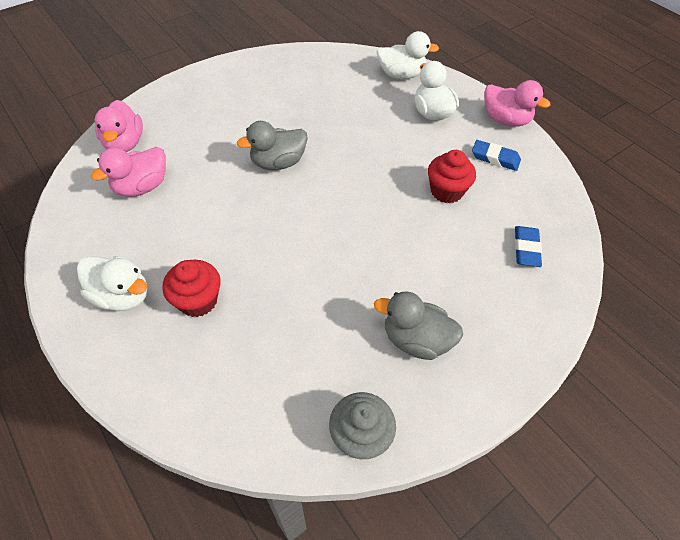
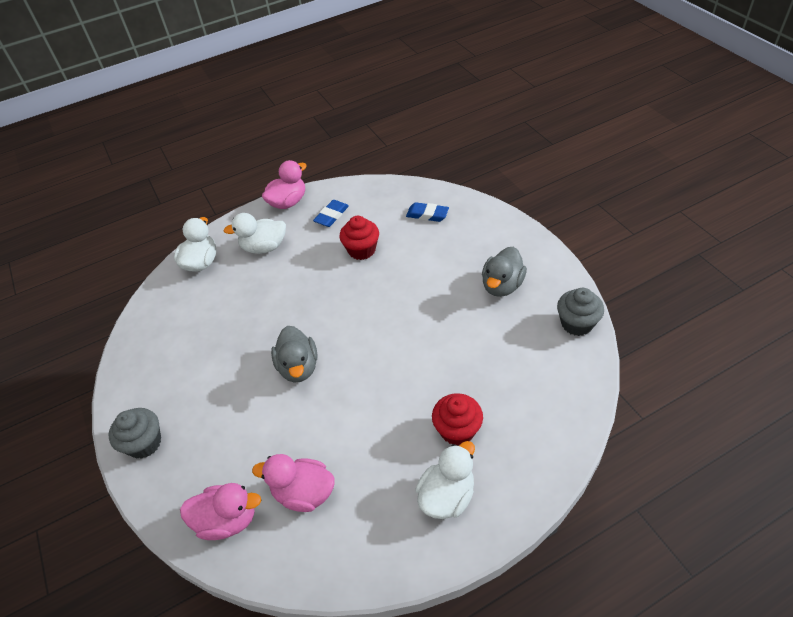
camera: 75 degrees left, 5 degrees down
pink duck [91,147,166,197] -> pink duck turned 135 degrees clockwise [252,454,335,512]
none -> grey cupcake [109,408,161,459]

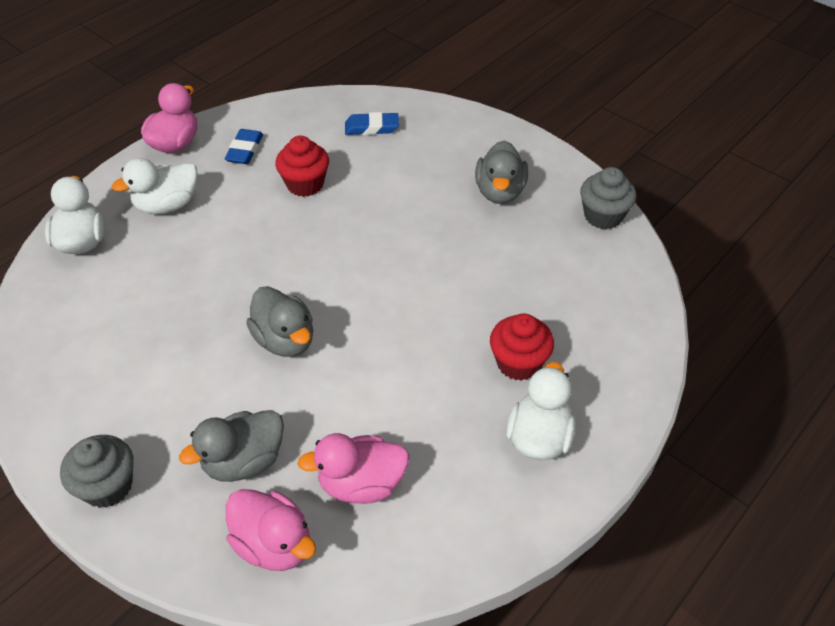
camera: 25 degrees left, 0 degrees up
pink duck [180,483,261,540] -> pink duck turned 60 degrees clockwise [226,489,316,571]
none -> grey duck [179,410,284,482]

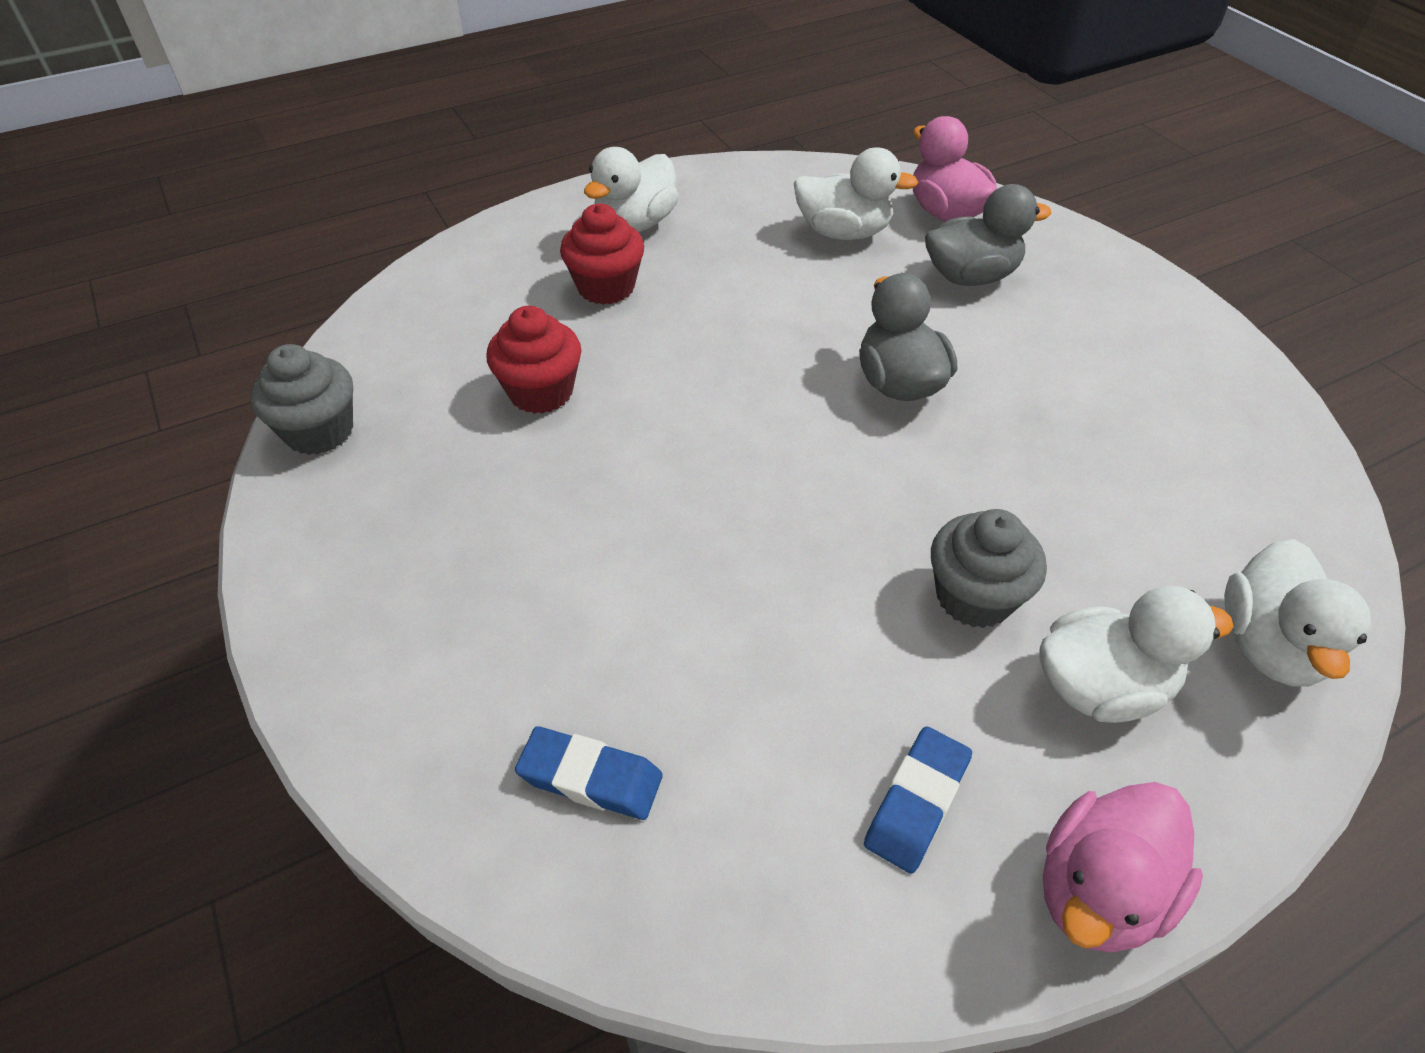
camera: 160 degrees left, 0 degrees up
grey cupcake [60,435,134,508] -> grey cupcake moved to [931,509,1047,628]
red cupcake [276,136,329,197] -> red cupcake moved to [486,306,582,414]
pink duck [297,433,409,504] -> white duck [794,147,919,240]
grey duck [475,140,528,204] -> none

